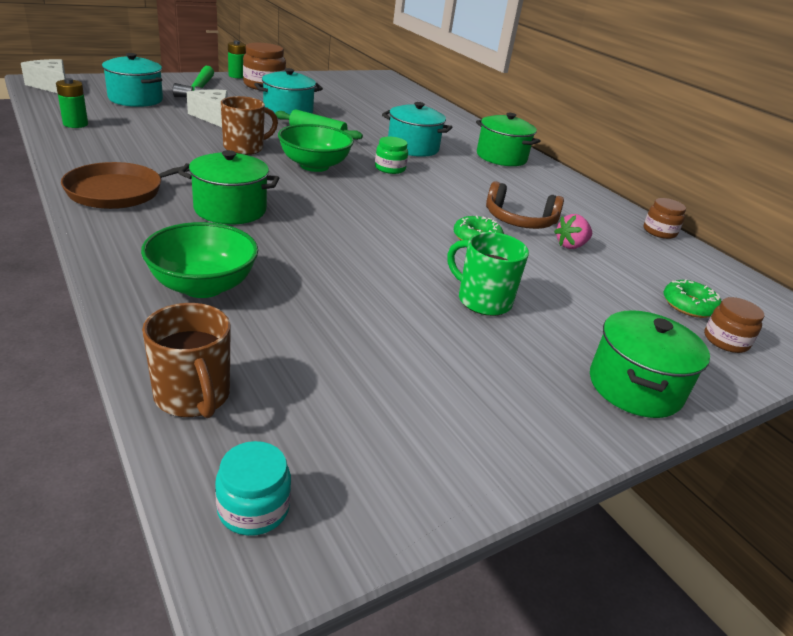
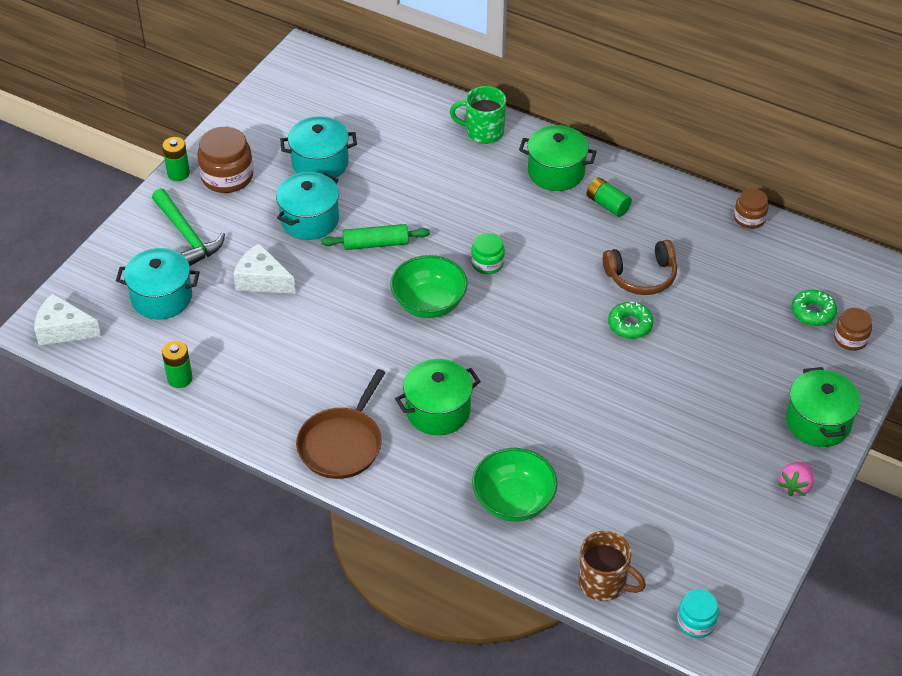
camera: 25 degrees left, 15 degrees up
brown mug [221,96,278,155] -> none
turquoise pot [382,102,453,157] -> turquoise pot moved to [280,116,357,178]
green mug [447,232,529,316] -> green mug moved to [450,86,506,144]
pink strawberry [554,214,592,249] -> pink strawberry moved to [778,462,814,496]
none -> green battery [586,178,632,217]

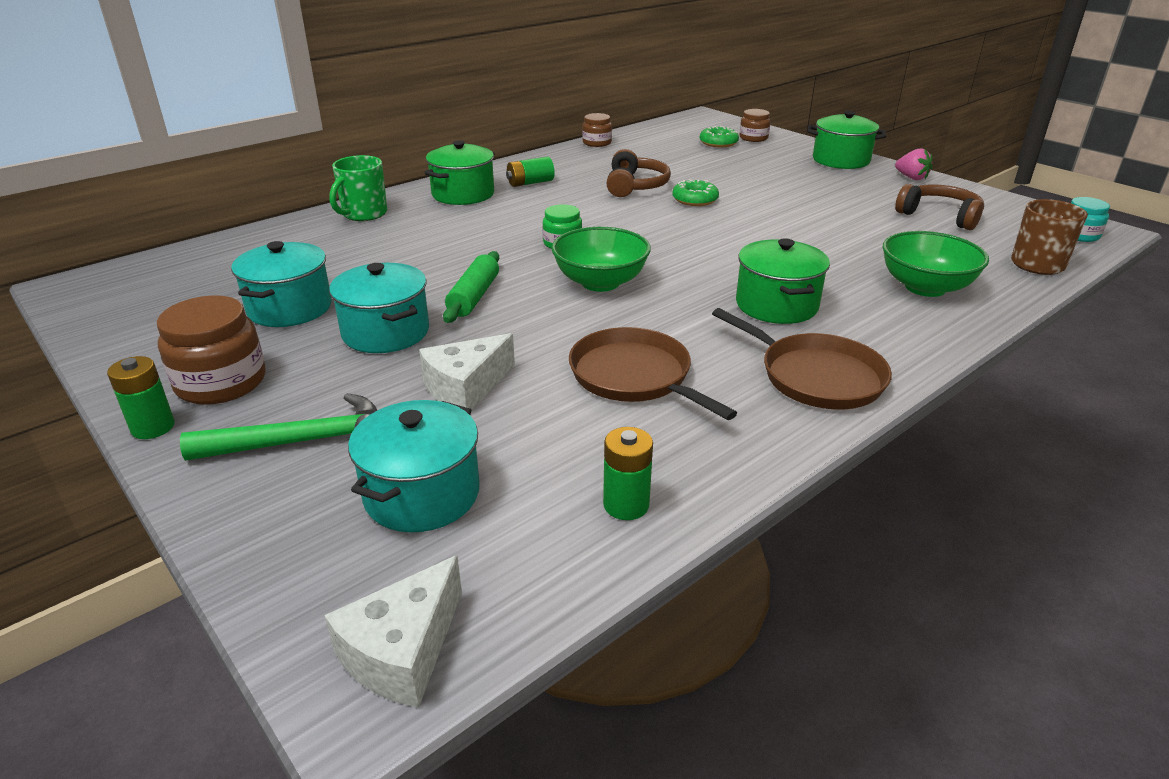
camera: 70 degrees left, 15 degrees down
none -> brown pan [569,327,737,420]
none -> brown headphones [895,184,984,230]

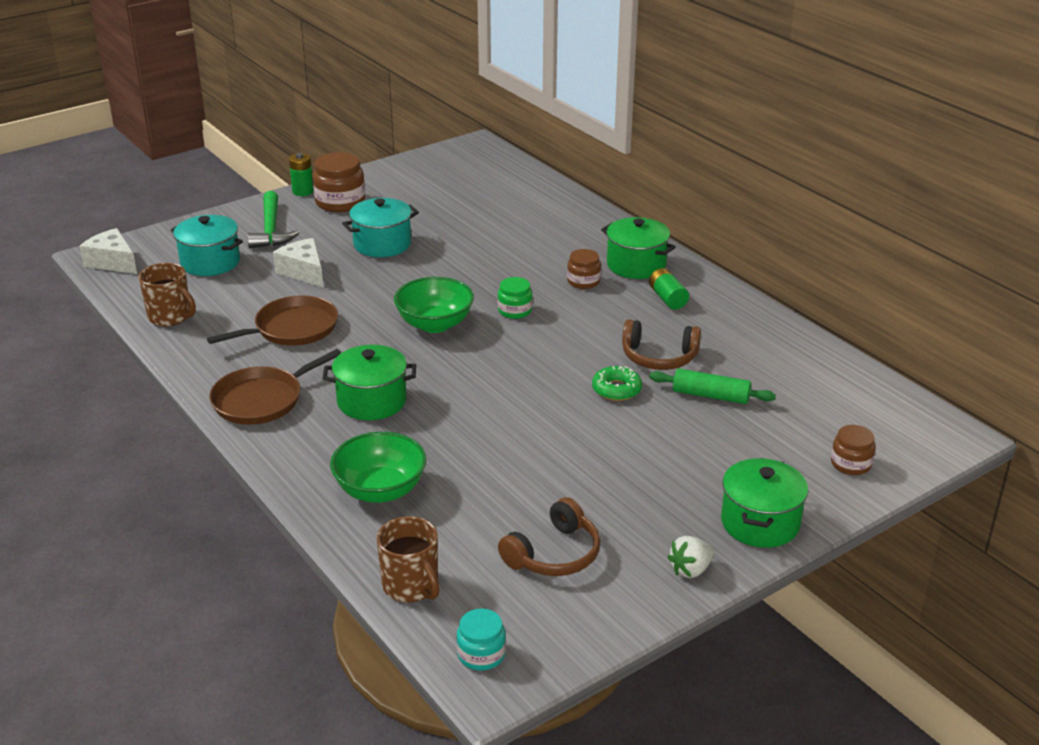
camera: 95 degrees right, 0 degrees up
turquoise pot [231,241,332,327] -> none
green mug [329,155,387,221] -> none
green rolling pin [443,251,499,323] -> green rolling pin moved to [649,369,776,404]
brown jar [582,113,612,147] -> brown jar moved to [567,249,601,289]
green battery [603,427,653,520] -> brown mug [139,263,196,326]
green donut [700,126,739,147] -> none
pink strawberry [895,148,933,180] -> white strawberry [667,536,714,578]

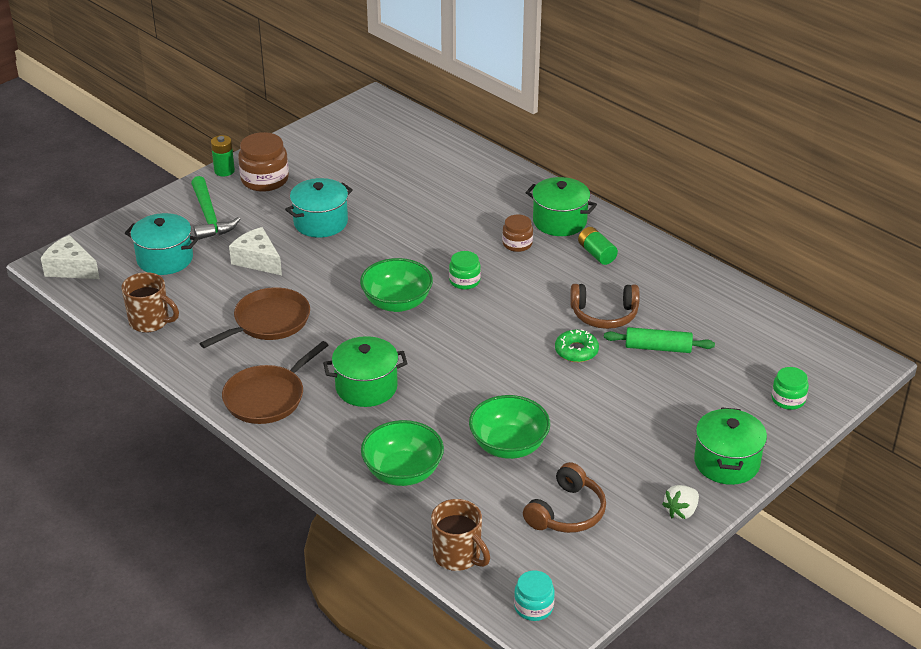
camera: 10 degrees left, 5 degrees up
brown jar [831,425,875,475] -> green jar [771,367,809,410]
none -> green bowl [469,395,550,459]

